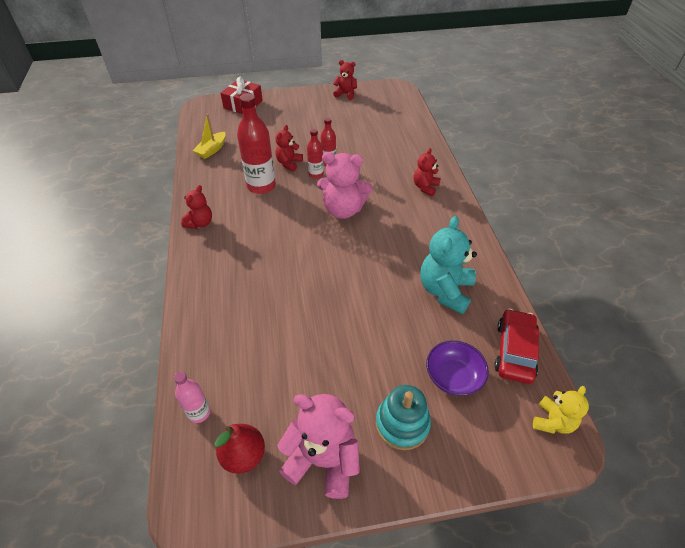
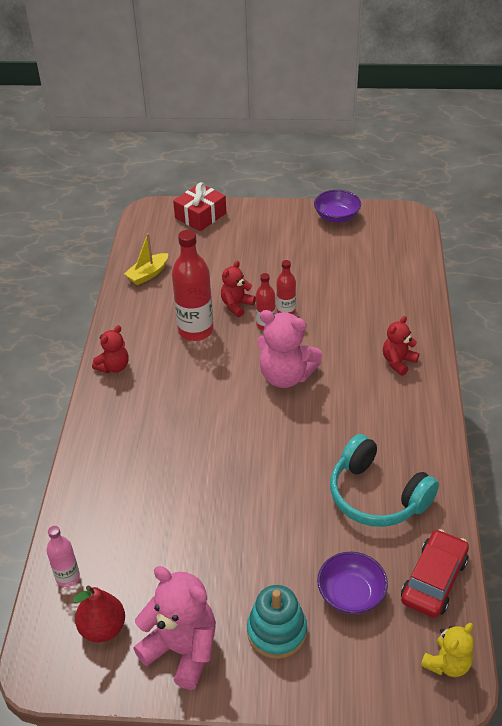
camera: 15 degrees right, 5 degrees down
red teddy bear [333,60,357,100] -> purple bowl [314,190,361,223]
turquoise teddy bear [420,216,477,314] -> turquoise headphones [330,434,439,527]

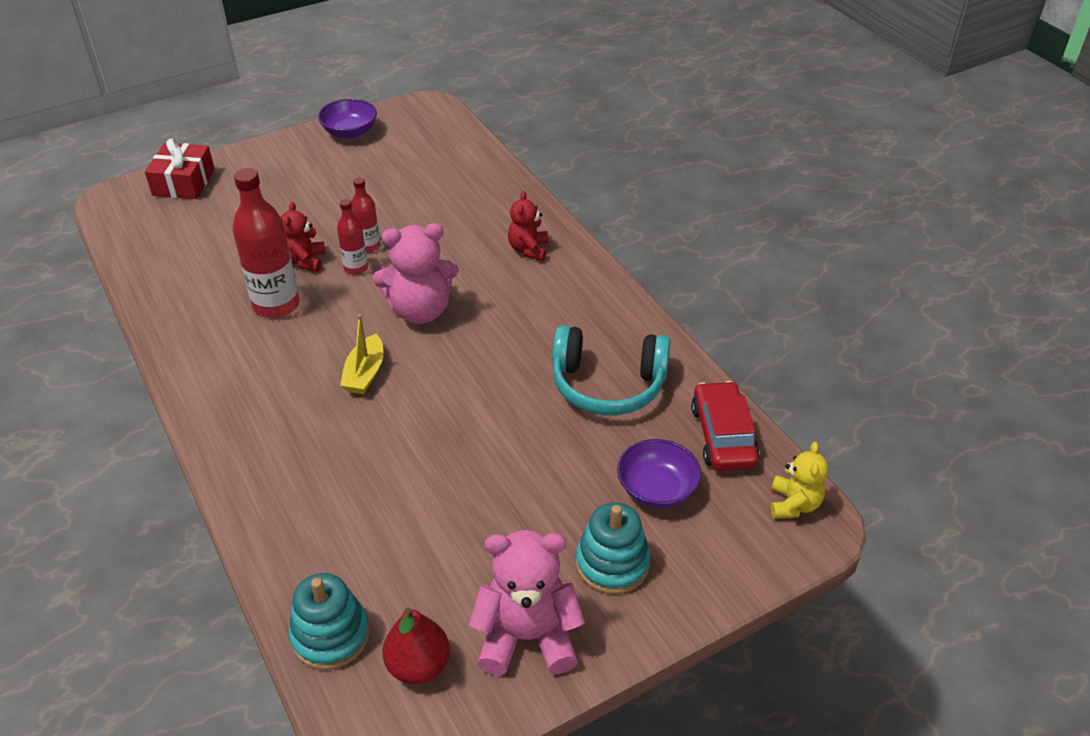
camera: 35 degrees left, 0 degrees up
pink bottle [47,526,80,587] -> turquoise stacking toy [289,573,370,670]
red teddy bear [92,325,128,373] -> none
yellow boat [124,233,168,285] -> yellow boat moved to [340,314,383,394]

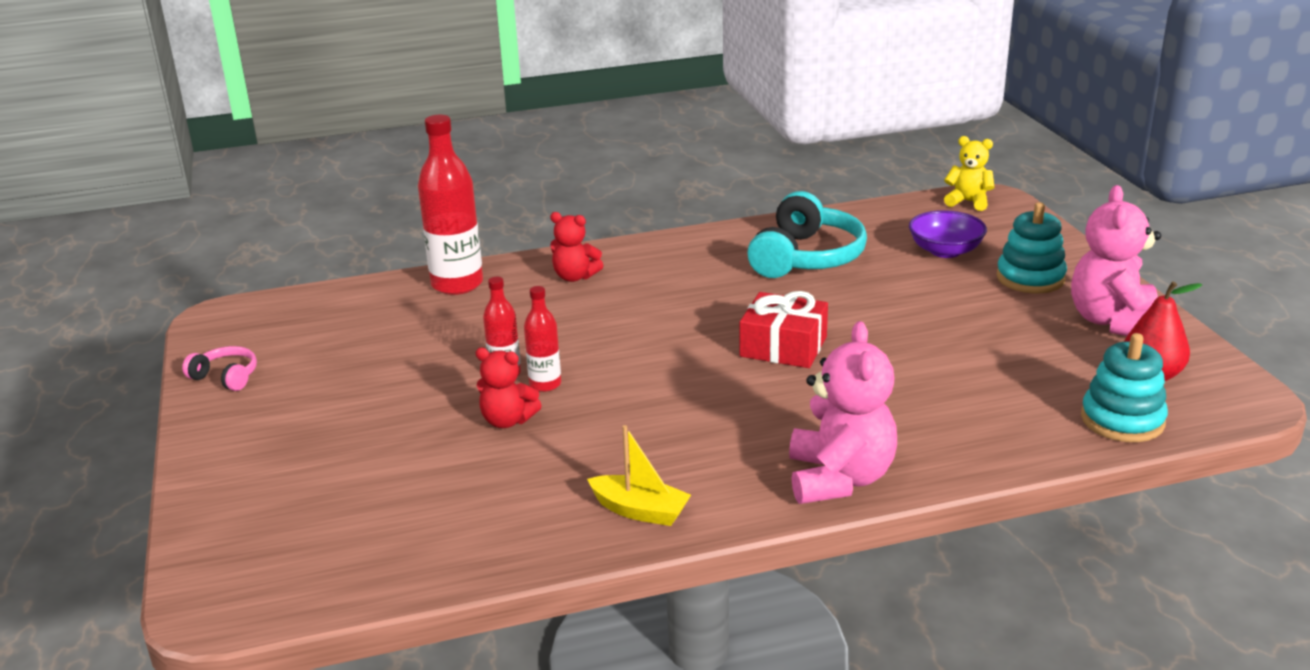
camera: 75 degrees left, 15 degrees down
red gift [145,139,215,199] -> red gift moved to [740,291,828,368]
red bottle [232,168,300,318] -> red bottle moved to [418,115,483,295]
purple bowl [318,99,377,139] -> pink headphones [182,346,257,391]
yellow boat [340,314,383,394] -> yellow boat moved to [587,425,691,526]
pink teddy bear [373,223,459,324] -> pink teddy bear moved to [789,321,897,504]
red car [691,381,760,471] -> none

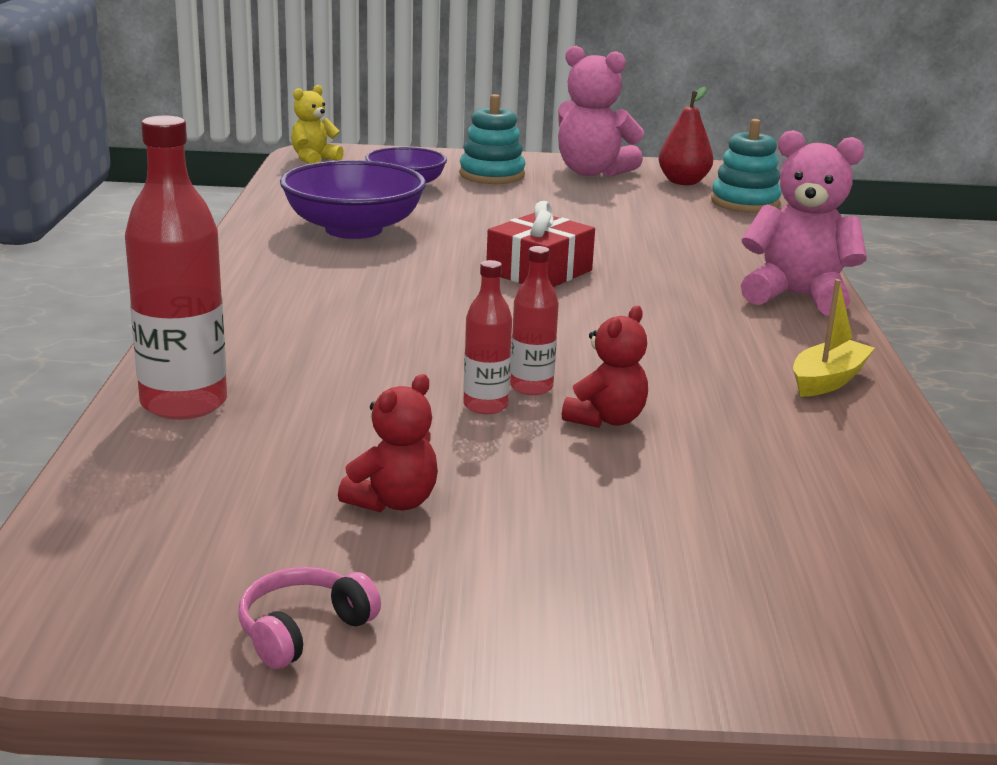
camera: 75 degrees left, 5 degrees down
red teddy bear [550,212,604,282] -> red teddy bear moved to [338,374,438,513]
turquoise headphones [747,191,867,278] -> purple bowl [280,160,426,239]

